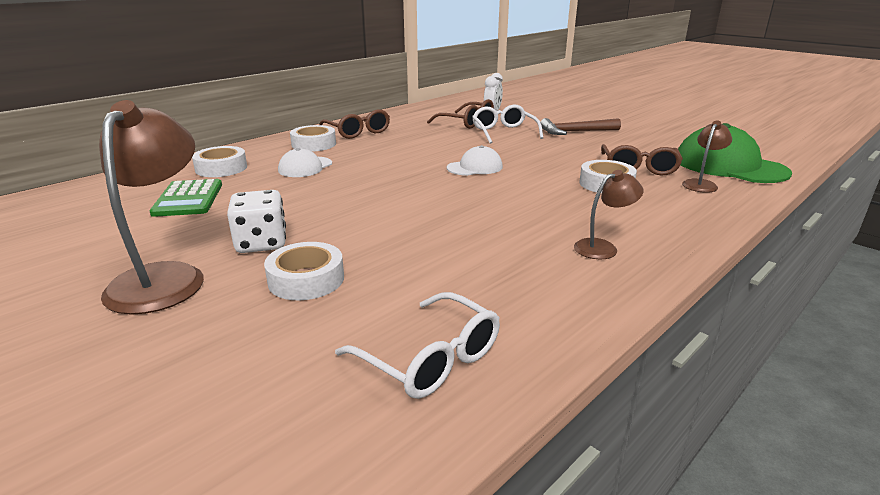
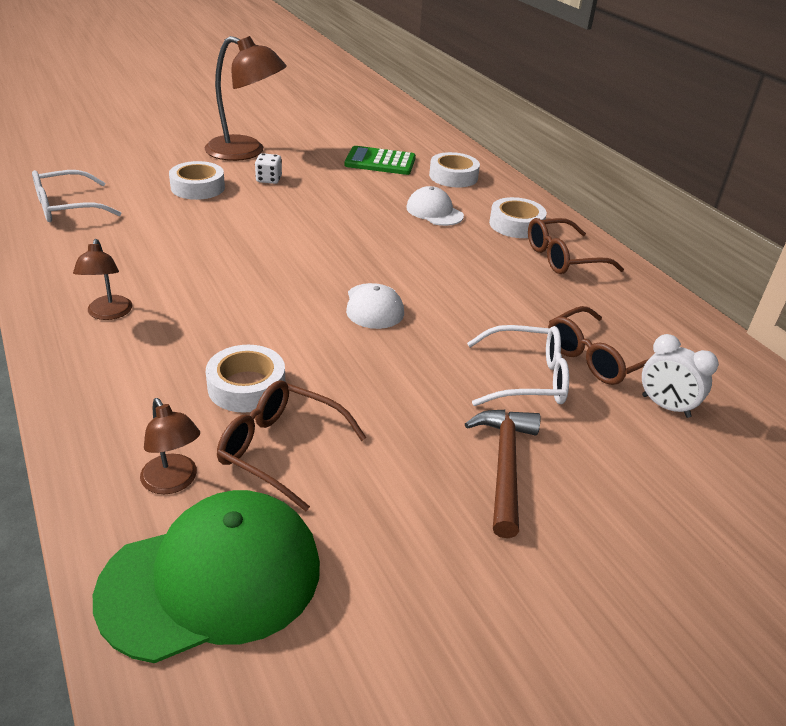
camera: 105 degrees right, 10 degrees up
white dice [227,190,286,253] -> white dice [255,153,282,184], size x0.62

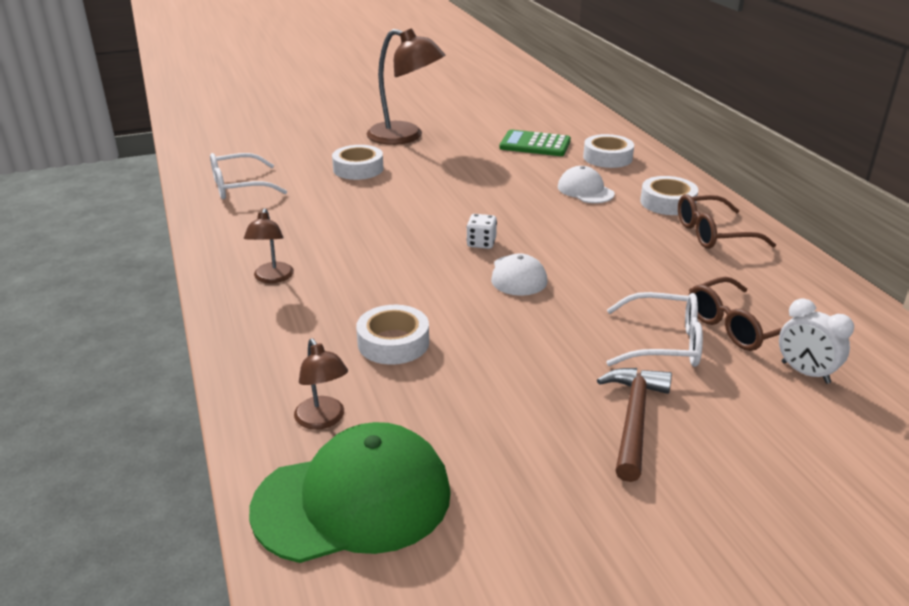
camera: 10 degrees right, 5 degrees down
brown glasses [217,380,367,511] -> none
white dice [255,153,282,184] -> white dice moved to [466,214,497,249]

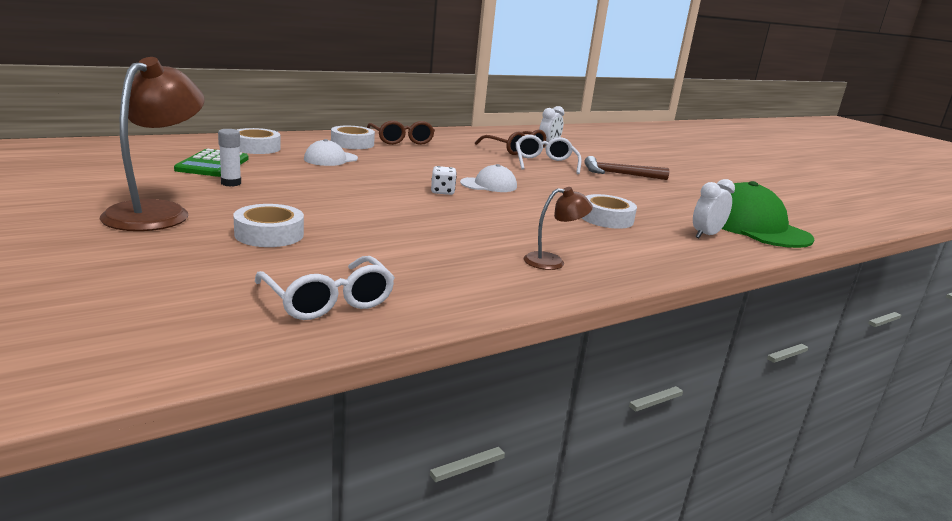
camera: 105 degrees left, 10 degrees down
brown lamp [294,339,348,430] -> white clock [693,179,735,238]
none -> white glue stick [218,129,241,186]

